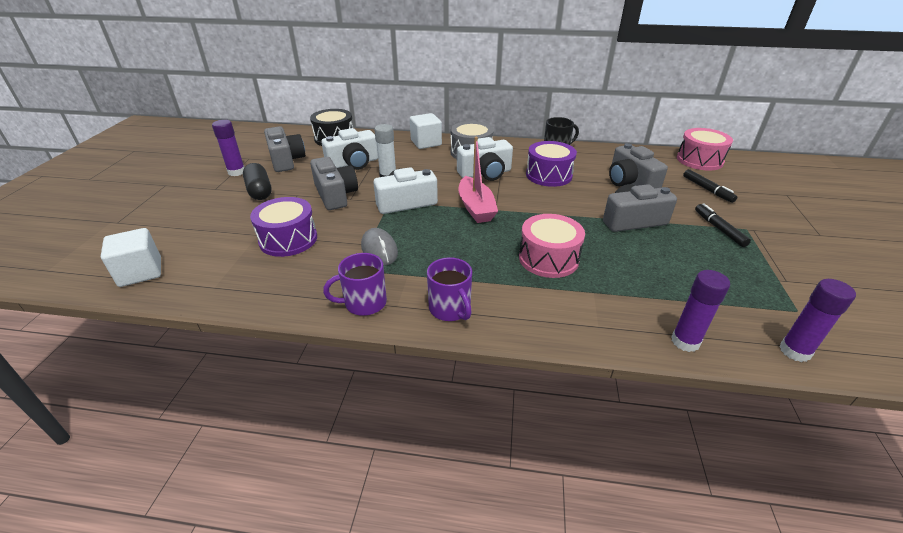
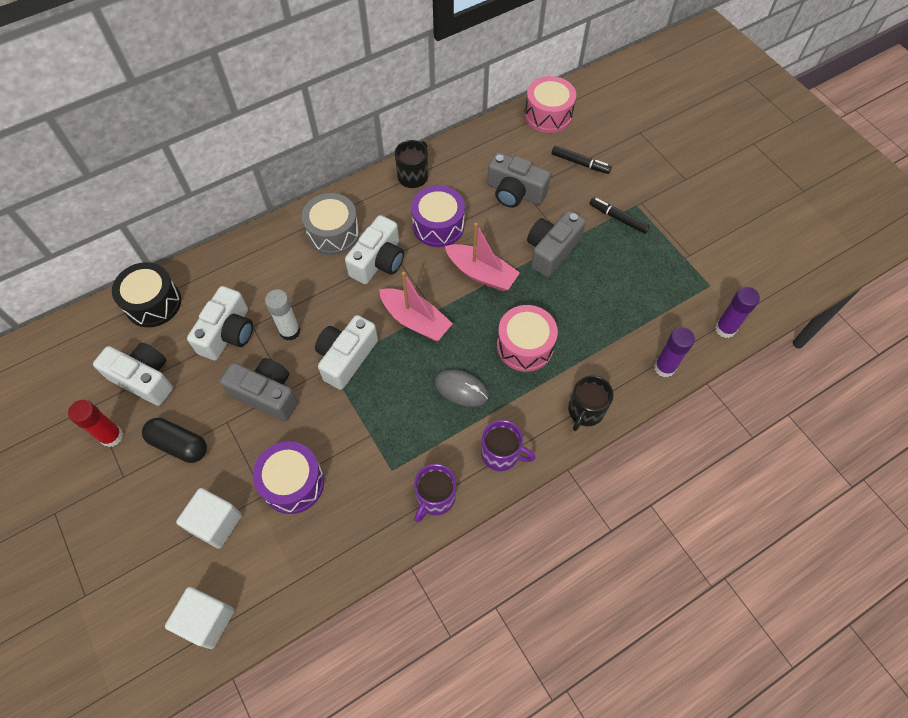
camera: 40 degrees left, 25 degrees up
purple glue stick [212,120,245,176] -> red glue stick [68,400,123,447]
grey camera [264,126,305,172] -> white camera [93,343,173,406]
grey mouse [361,228,398,266] -> grey mouse moved to [435,370,488,407]
white cube [410,113,442,149] -> white cube moved to [176,488,242,549]
none -> pink boat [445,223,520,291]
none -> black mug [568,375,613,431]

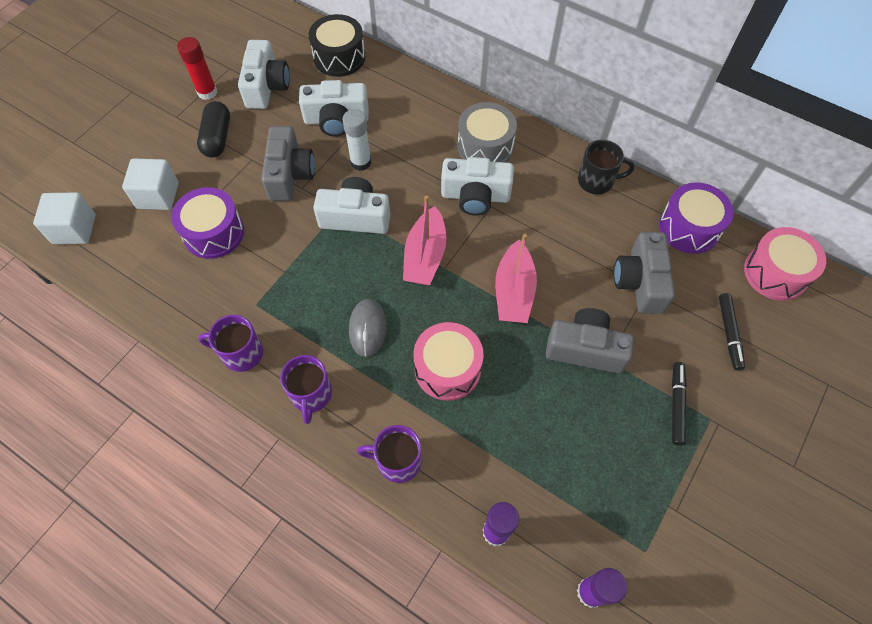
camera: 65 degrees right, 0 degrees up
purple drum [411,185,465,247] -> purple drum moved to [659,182,734,254]
black mug [568,375,613,431] -> purple mug [357,425,421,483]

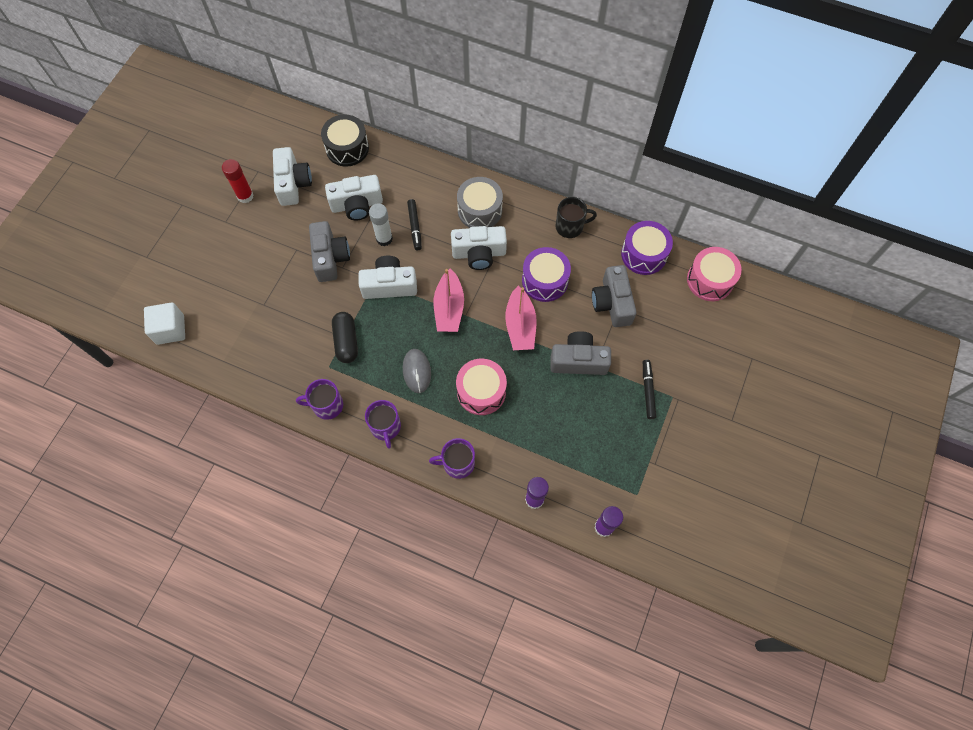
camera: 10 degrees left, 5 degrees up
white cube [122,158,178,210] -> none
purple drum [171,187,244,259] -> purple drum moved to [522,247,571,302]
black capsule [197,101,230,158] -> black capsule moved to [332,312,358,363]
black marker [719,293,745,371] -> black marker moved to [407,199,422,250]

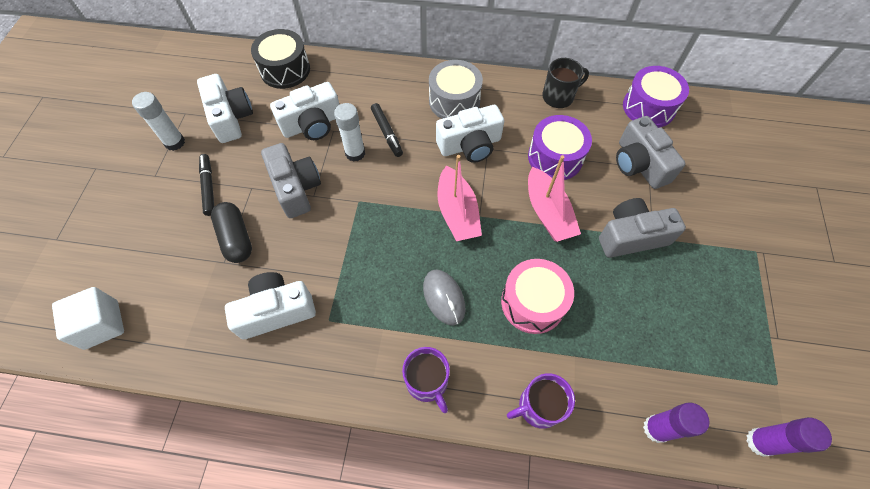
camera: 15 degrees left, 5 degrees down
red glue stick [222,159,254,203] -> white glue stick [132,92,185,151]
purple mug [296,379,343,420] -> none
black capsule [332,312,358,363] -> black capsule moved to [211,202,252,263]
white camera [358,256,417,299] -> white camera moved to [225,272,316,339]
black marker [643,360,656,419] -> black marker moved to [199,154,214,216]
pink drum [687,247,742,301] -> none

